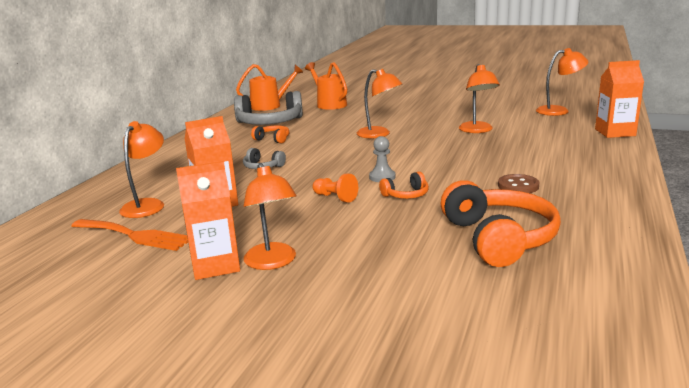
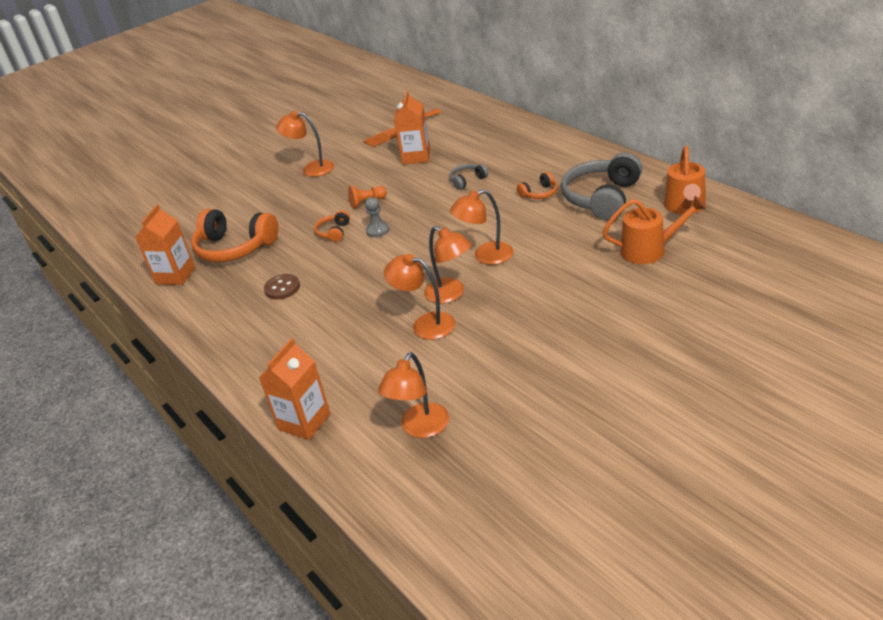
camera: 125 degrees right, 15 degrees up
orange lamp [119,121,164,218] -> orange lamp moved to [424,226,472,304]
orange carton [176,161,240,280] -> orange carton moved to [135,204,195,285]

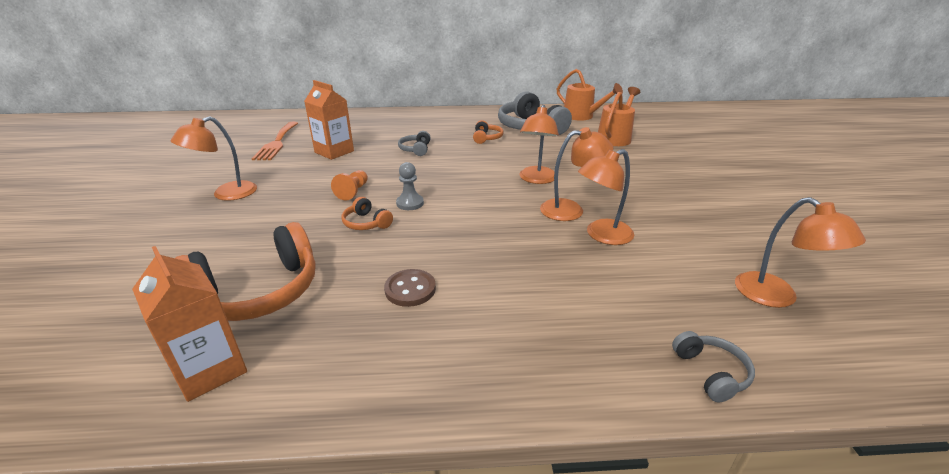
camera: 60 degrees left, 5 degrees down
orange carton [259,338,331,440] -> grey headphones [672,331,755,403]

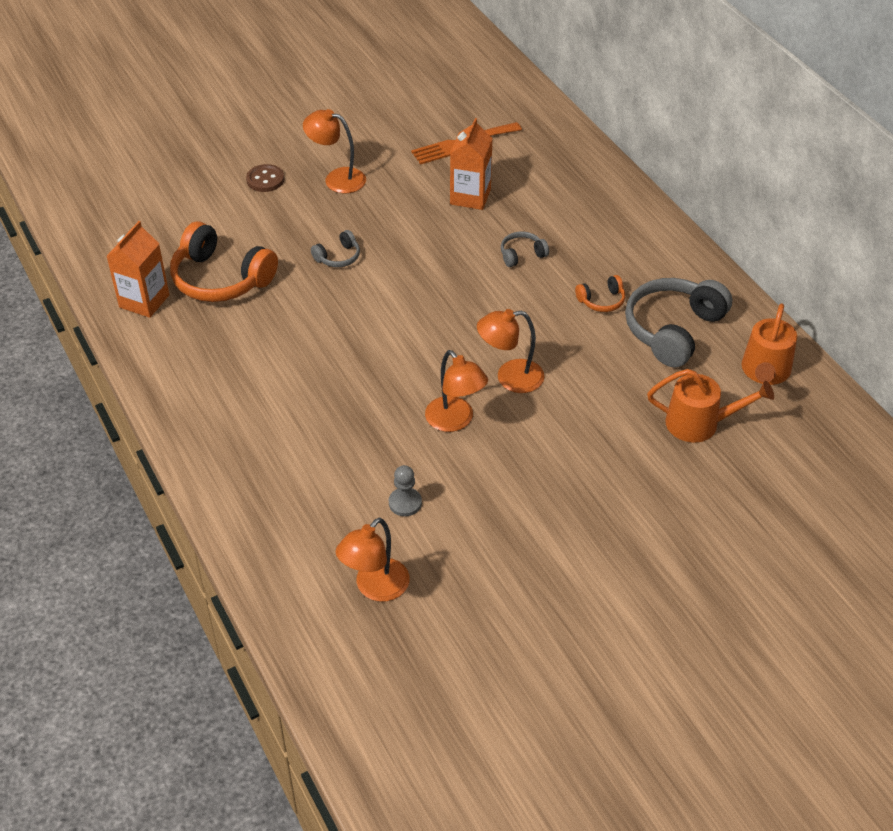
camera: 65 degrees right, 15 degrees up
orange pawn [331,170,368,201] -> none
orange headphones [341,197,393,230] -> none
brown button [384,269,436,307] -> brown button moved to [246,164,284,192]
grey pawn [396,162,424,210] -> grey pawn moved to [389,465,422,516]
orange lamp [578,149,634,245] -> none
grey headphones [672,331,755,403] -> grey headphones moved to [311,230,360,267]

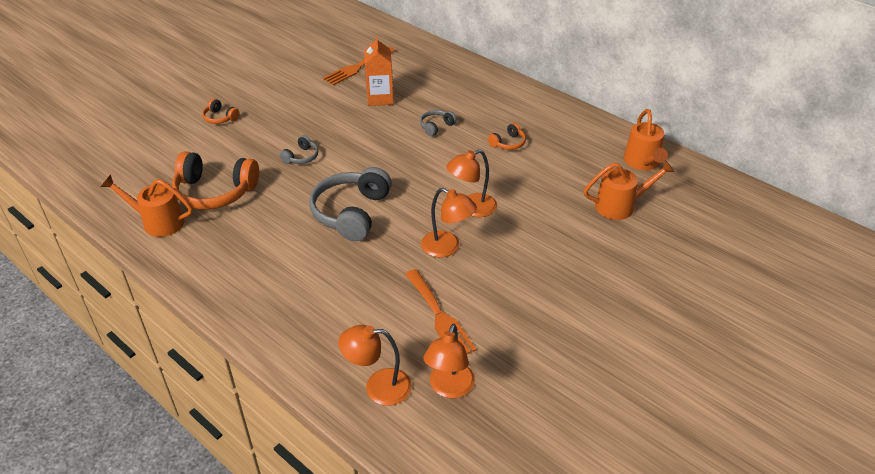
camera: 20 degrees left, 5 degrees down
orange carton [106,221,169,318] -> orange watering can [101,175,193,237]
brown button [246,164,284,192] -> orange headphones [202,98,240,124]
orange lamp [303,109,366,193] -> orange lamp moved to [338,325,412,406]
grey pawn [389,465,422,516] -> orange fork [405,269,476,354]
grey headphones [625,278,732,368] -> grey headphones moved to [309,167,392,241]

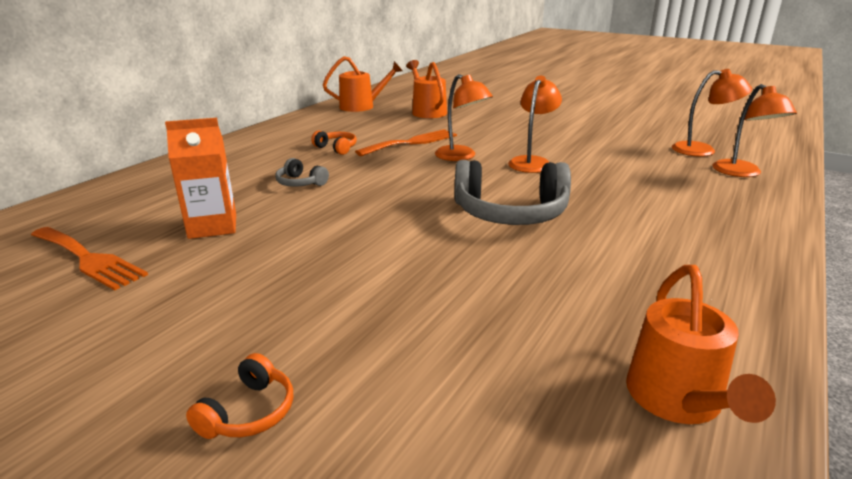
camera: 100 degrees left, 15 degrees down
orange headphones [172,151,259,210] -> none
grey headphones [280,135,318,164] -> none
orange fork [405,269,476,354] -> orange fork moved to [355,129,457,156]

